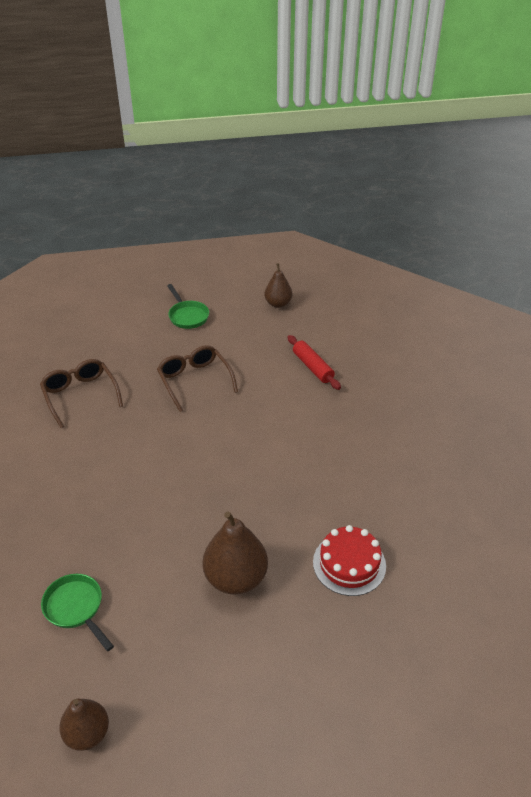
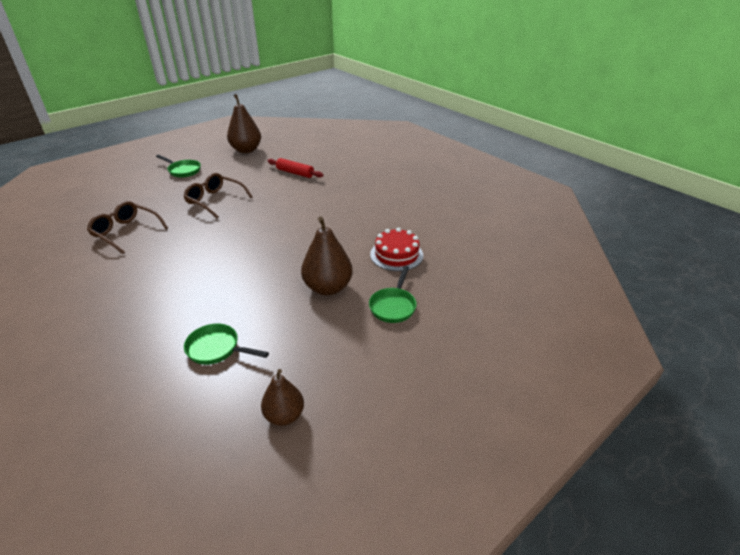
camera: 30 degrees left, 5 degrees down
brown pear [264,263,292,308] -> brown pear [227,94,261,153], size x1.59
none -> green pan [369,266,417,323]

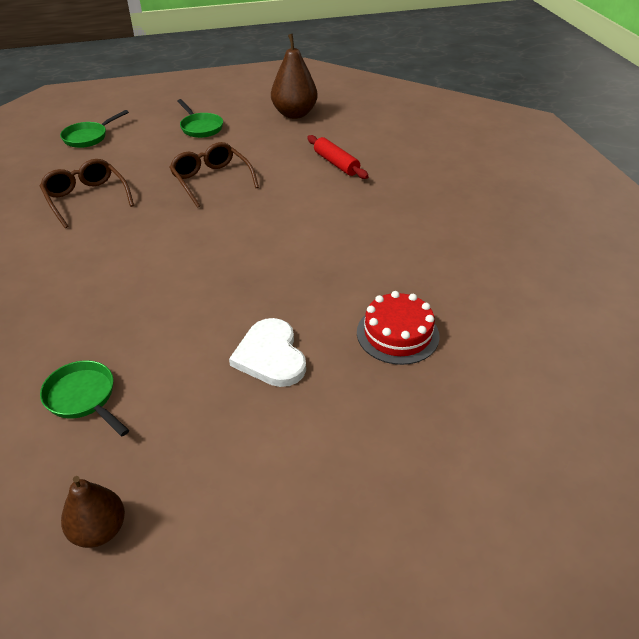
camera: 25 degrees right, 5 degrees up
brown pear [301,216,353,295] -> white heart [229,318,306,387]
green pan [369,266,417,323] -> green pan moved to [60,110,129,148]

